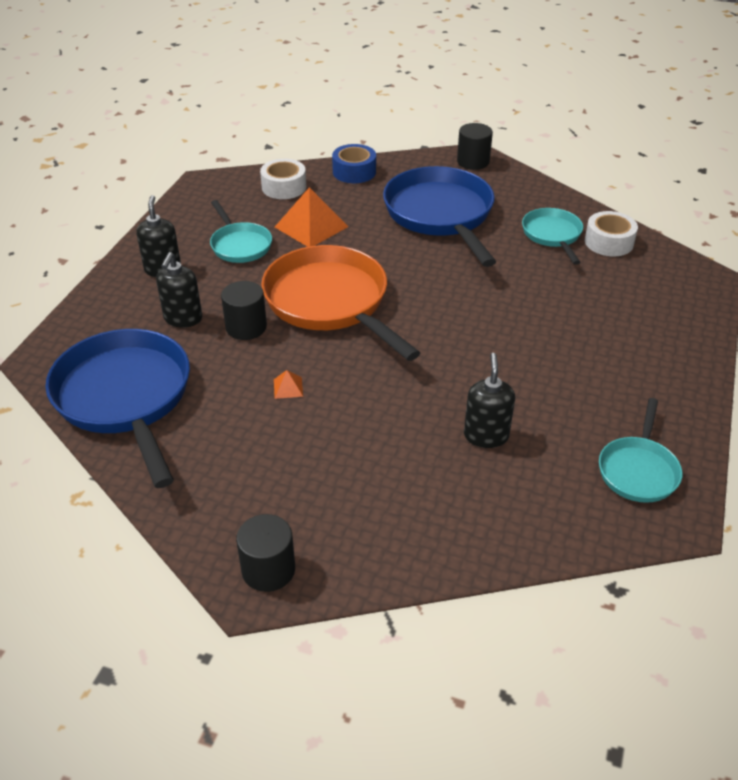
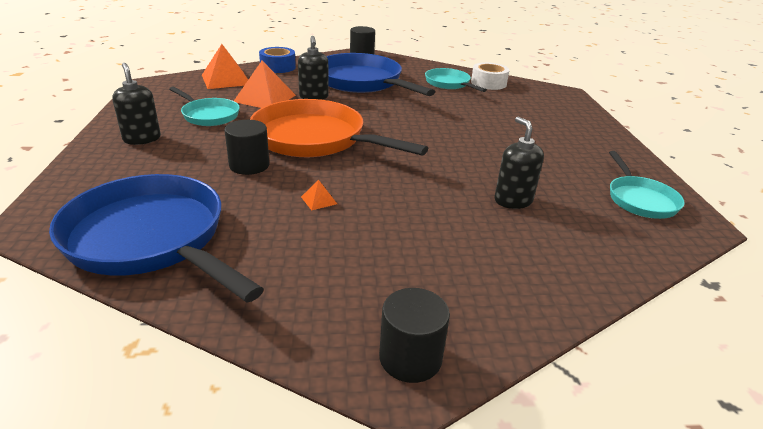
camera: 25 degrees left, 10 degrees down
black soap dispenser [156,252,202,328] -> black soap dispenser moved to [298,36,329,100]
white tape [260,159,306,199] -> orange pyramid [202,44,248,89]

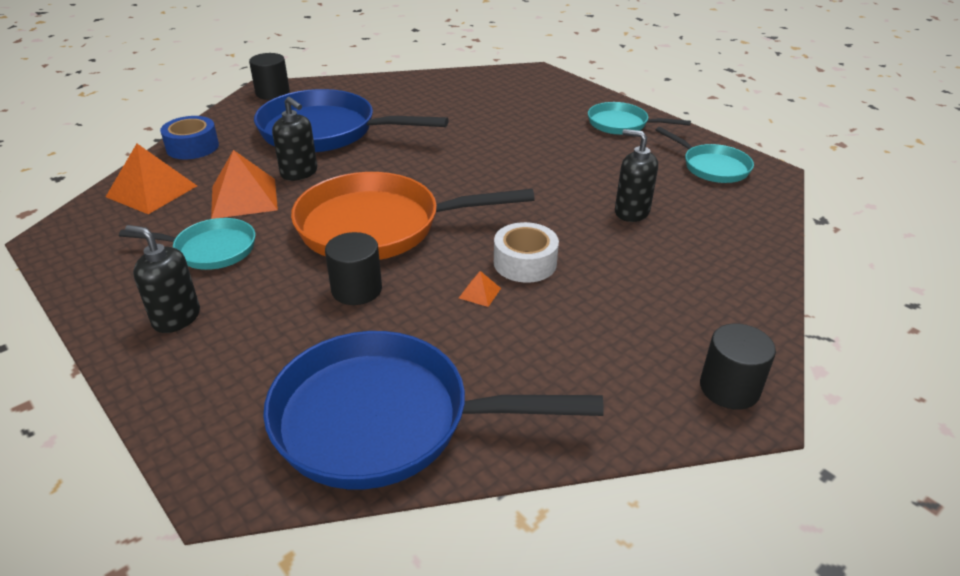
camera: 35 degrees left, 5 degrees up
turquoise pan [425,68,487,92] -> turquoise pan moved to [588,102,691,135]
white tape [471,62,510,90] -> white tape moved to [494,222,559,283]

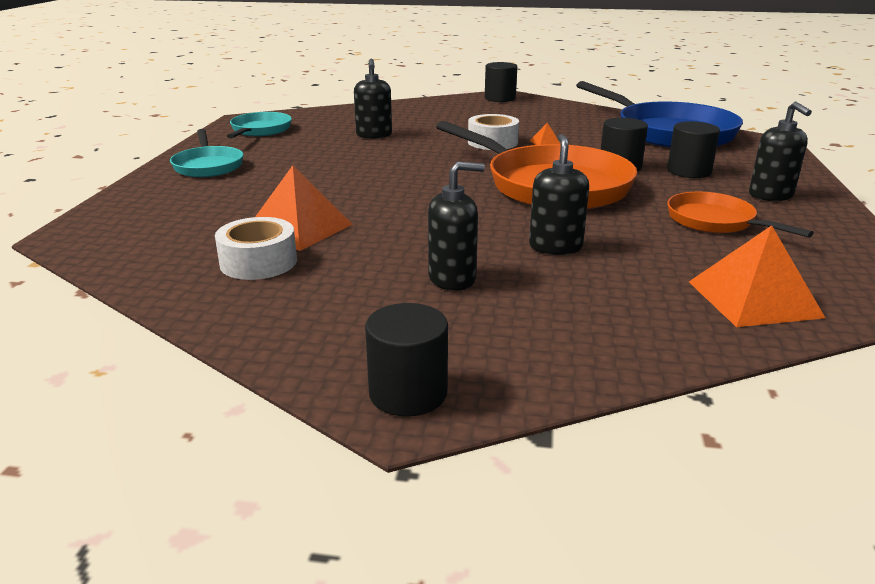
camera: 130 degrees left, 10 degrees down
turquoise pan [119,218,255,270] -> orange pan [667,192,814,238]
blue tape [160,116,219,159] -> none
orange pyramid [211,150,278,219] -> orange pyramid moved to [255,165,353,251]
blue pan [254,89,449,153] -> black soap dispenser [428,162,485,291]
none -> white tape [215,217,297,280]
none -> black cylinder [667,121,720,178]

